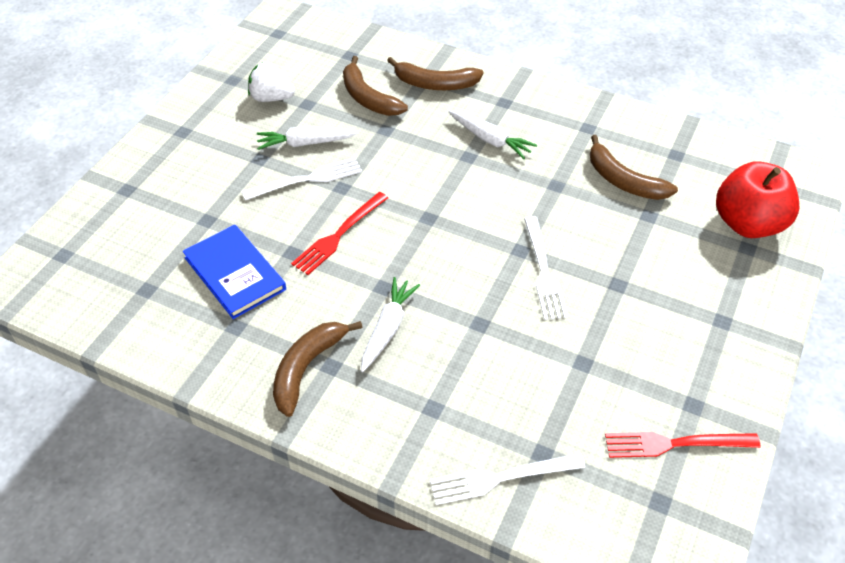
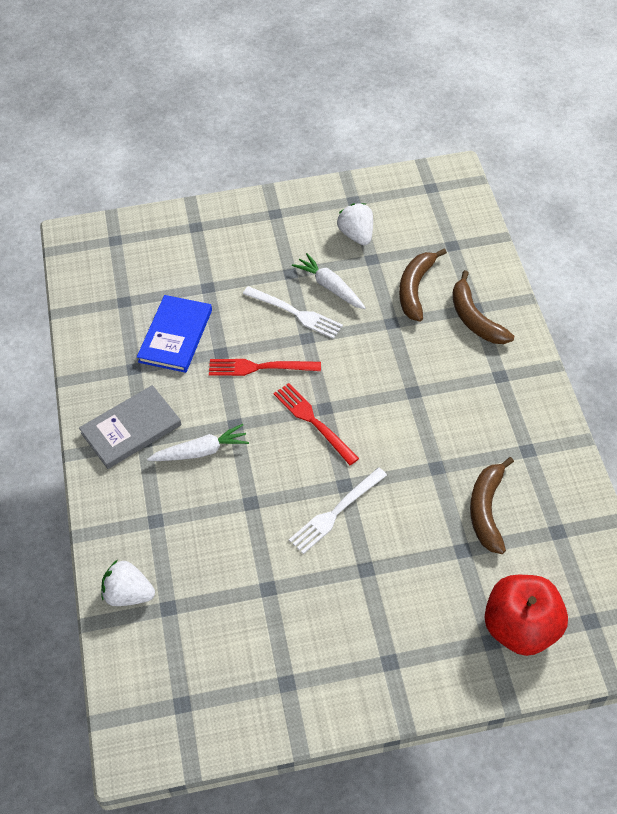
camera: 55 degrees right, 5 degrees up
brown banana [273,321,363,417] -> grey book [79,385,182,469]
white fork [430,453,585,505] -> white strawberry [101,560,155,606]
white carrot [449,110,537,159] -> none
red fork [605,432,761,458] -> red fork moved to [274,383,359,465]

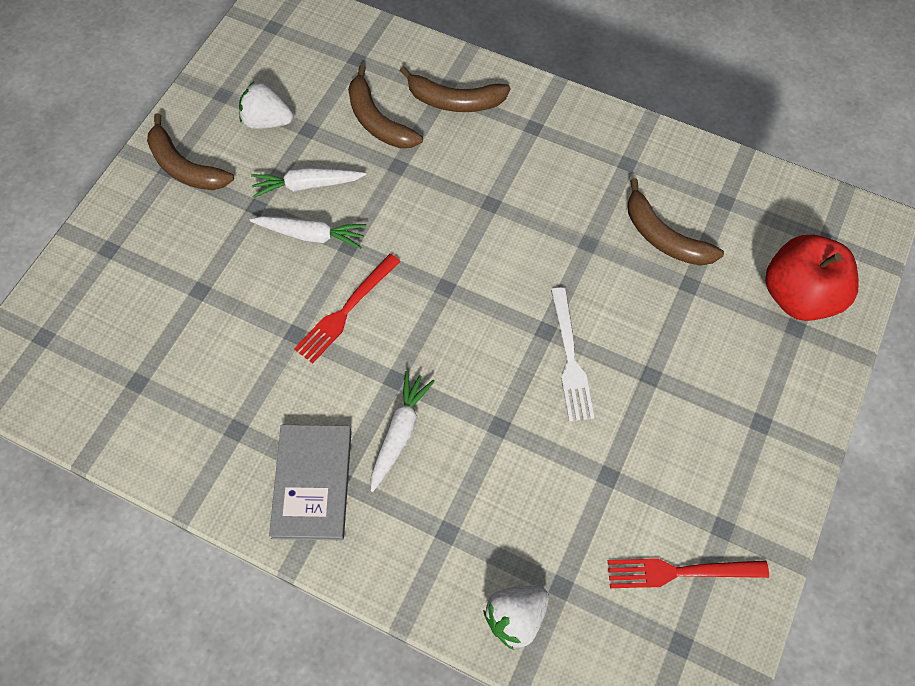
camera: 55 degrees left, 10 degrees up
blue book [137,295,212,373] -> none
white fork [243,286,343,339] -> white carrot [250,216,366,249]
red fork [274,383,359,465] -> red fork moved to [608,558,769,588]
none -> brown banana [147,113,234,190]

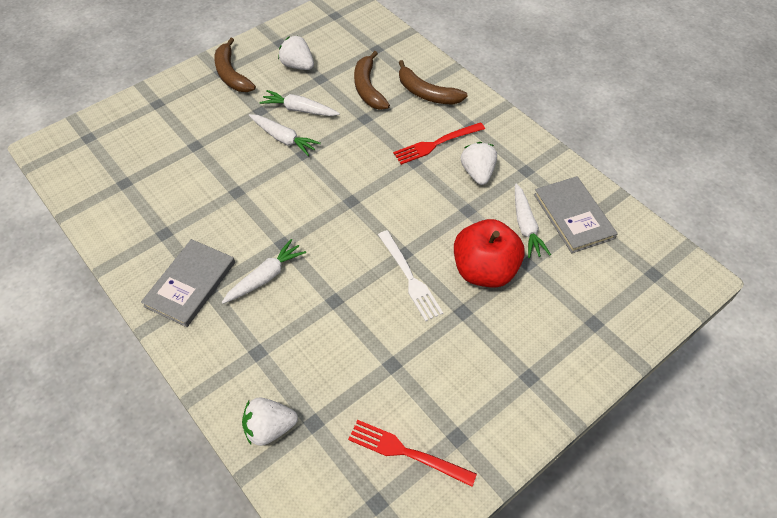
camera: 25 degrees right, 10 degrees down
red fork [294,254,401,364] -> red fork moved to [393,122,485,165]
white fork [551,287,594,421] -> white fork turned 45 degrees counterclockwise [378,230,443,321]
brown banana [628,178,724,266] -> white carrot [515,184,551,258]
red apple [765,235,859,321] -> red apple moved to [454,219,525,288]
none -> white strawberry [461,142,497,185]
none -> grey book [534,176,618,253]

